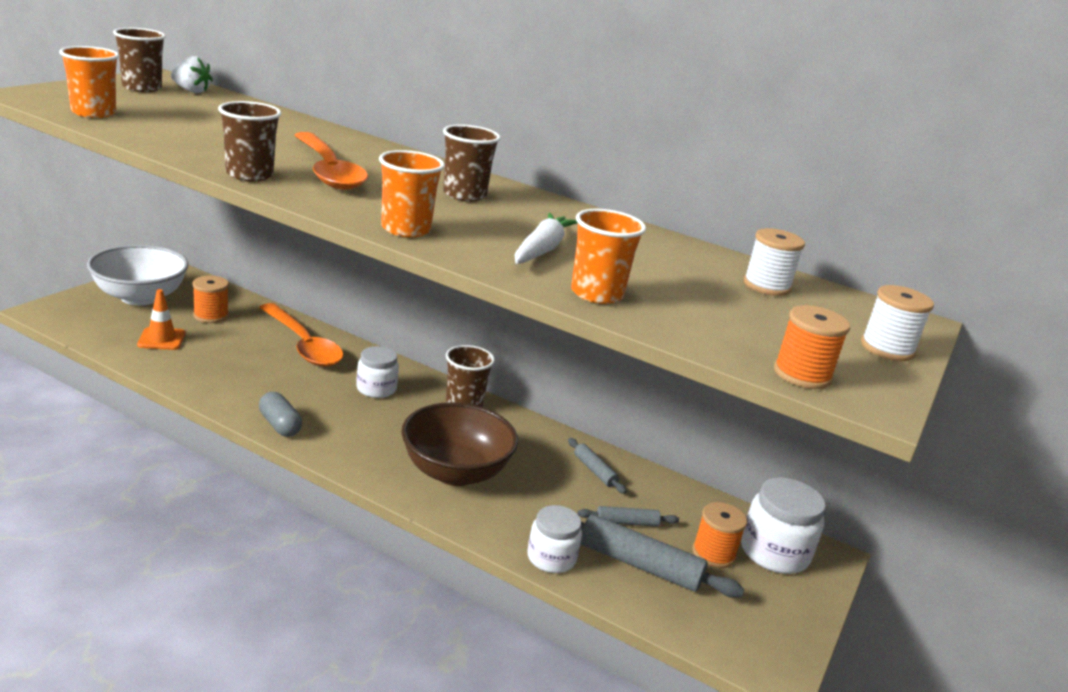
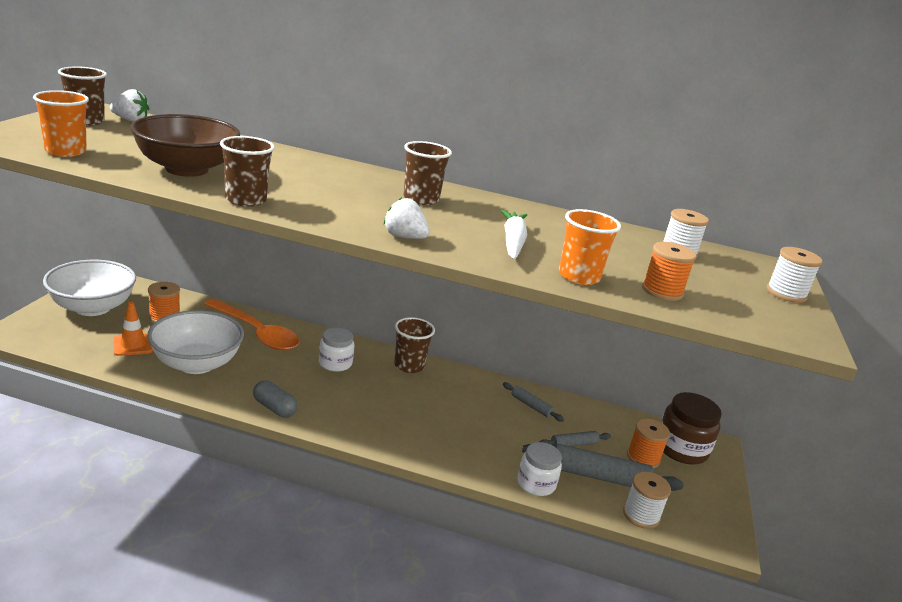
camera: 15 degrees left, 0 degrees up
orange spoon [294,132,368,190] -> none
orange cup [379,150,445,237] -> white strawberry [384,197,430,239]
brown bowl [401,402,518,486] -> brown bowl moved to [130,114,240,177]
white jar [741,477,826,574] -> brown jar [661,392,722,465]
orange spool [774,305,850,389] -> orange spool moved to [642,242,696,301]
none -> white bowl [147,310,244,374]
none -> white spool [623,472,671,529]

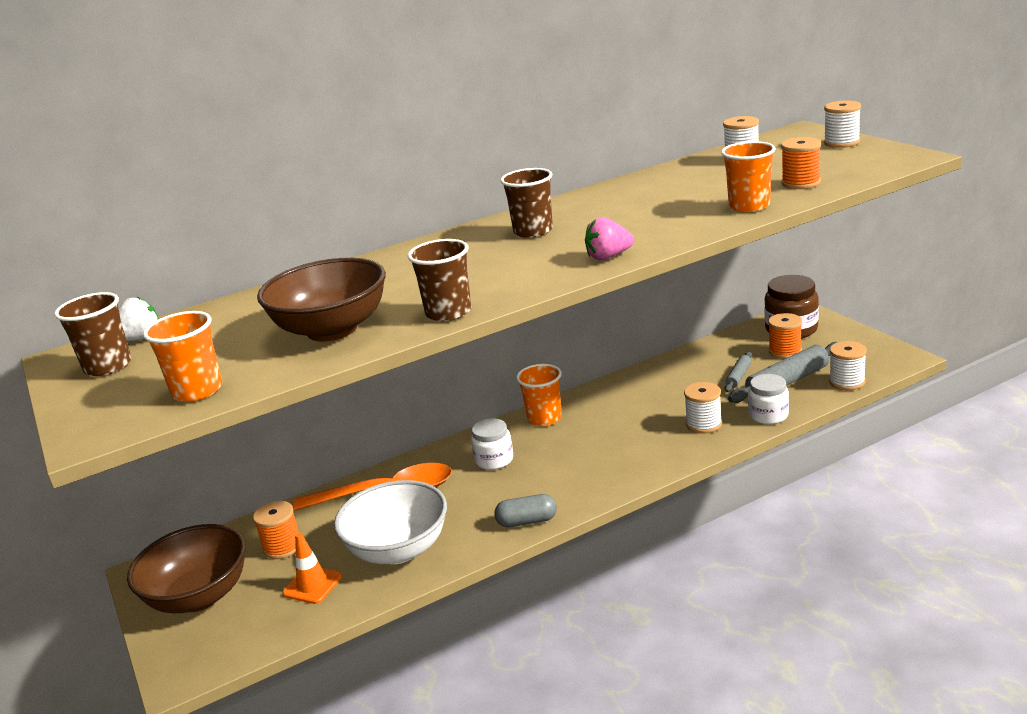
camera: 35 degrees left, 0 degrees up
white bowl [43,260,136,316] -> brown bowl [127,524,246,613]
white strawberry [384,197,430,239] -> pink strawberry [585,217,634,260]
brown cup [394,317,435,373] -> orange cup [516,364,562,426]
white carrot [501,210,527,259] -> none
grey rolling pin [503,382,564,422] -> none
none -> white spool [684,382,722,434]

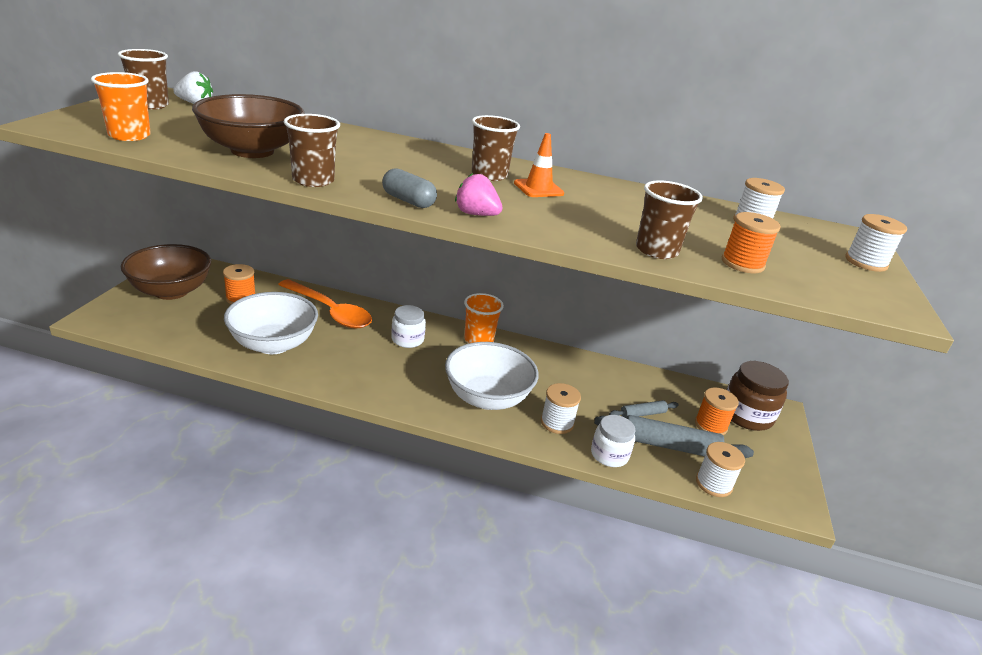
camera: 35 degrees right, 5 degrees up
orange traffic cone [282,533,342,604] -> orange traffic cone moved to [514,133,564,197]
grey capsule [495,494,557,527] -> grey capsule moved to [382,168,437,208]
orange cup [721,141,776,212] -> brown cup [636,180,703,259]
none -> white bowl [445,342,539,410]

